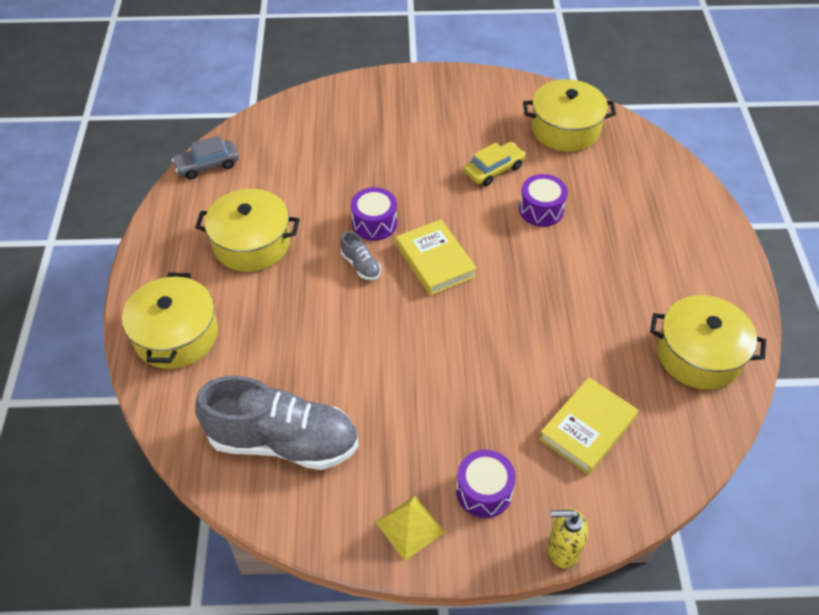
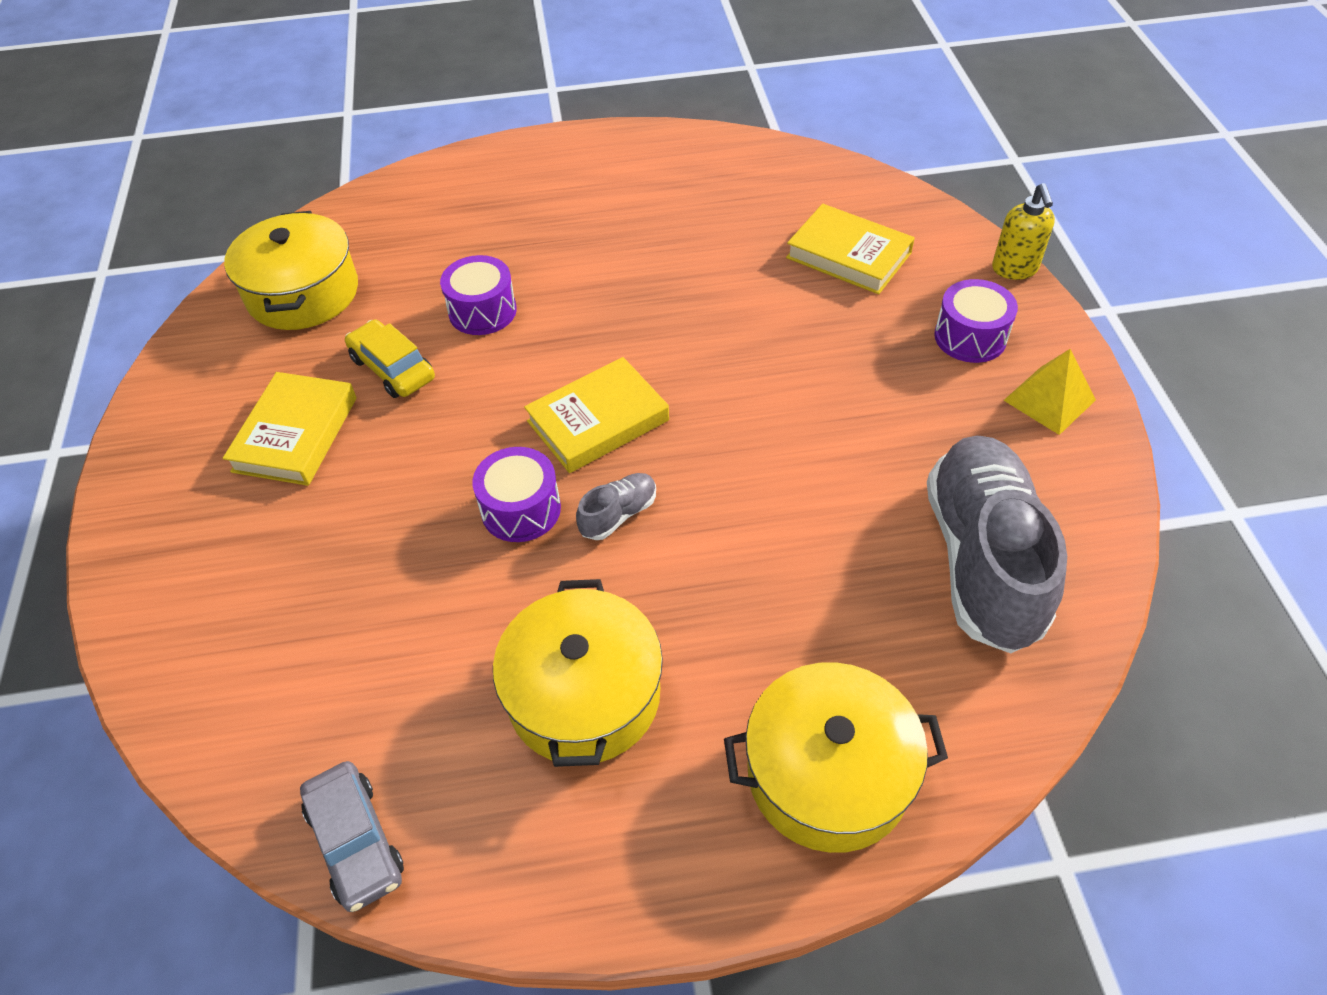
camera: 95 degrees left, 0 degrees up
yellow pot [650,295,766,389] -> none
none -> yellow book [223,372,357,486]

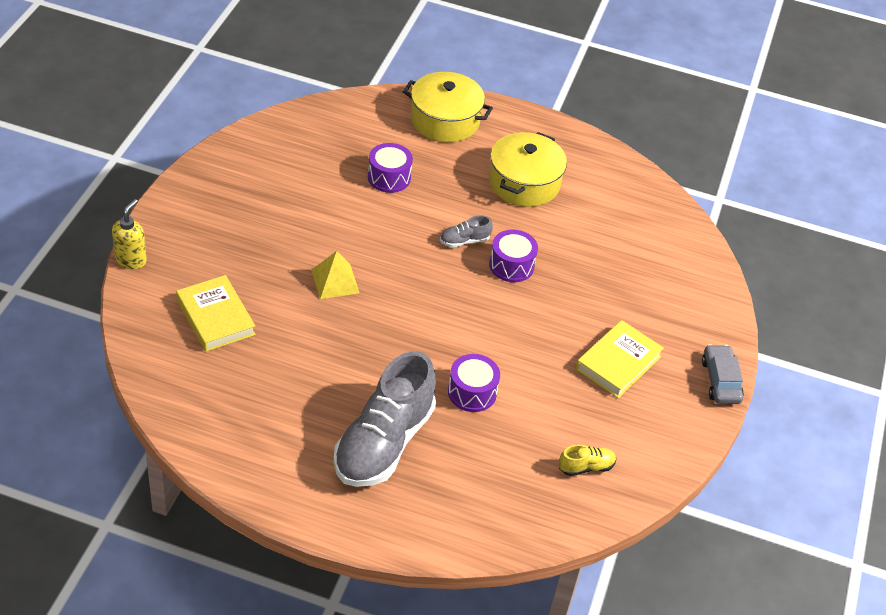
camera: 160 degrees left, 5 degrees down
yellow pot [224,211,358,330] -> yellow shoe [559,445,616,476]
grey car [300,761,404,912] -> grey car moved to [702,344,744,404]
yellow car [345,320,435,398] -> none
yellow book [524,357,669,473] -> none
grey shoe [927,436,1067,653] -> grey shoe moved to [334,351,436,487]
purple drum [934,279,1018,363] -> purple drum moved to [368,143,413,193]
yellow pyramid [1003,349,1096,435] -> yellow pyramid moved to [311,251,359,299]

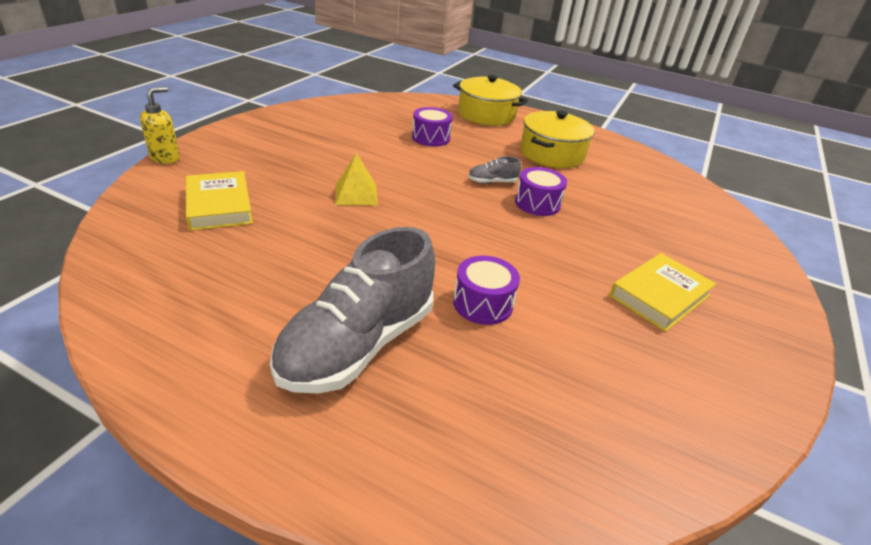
camera: 10 degrees right, 10 degrees down
yellow shoe [559,445,616,476] -> none
grey car [702,344,744,404] -> none

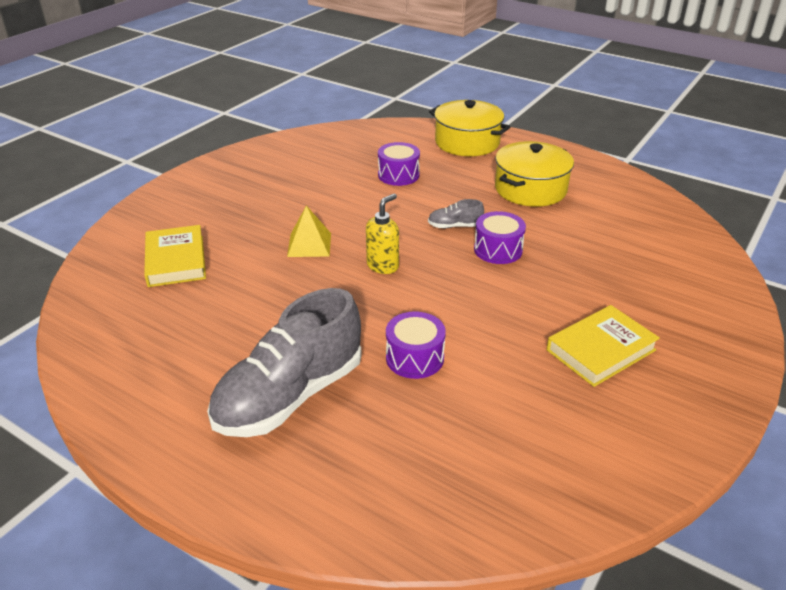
camera: 10 degrees right, 0 degrees up
yellow soap dispenser [140,87,180,164] -> yellow soap dispenser moved to [366,193,399,274]

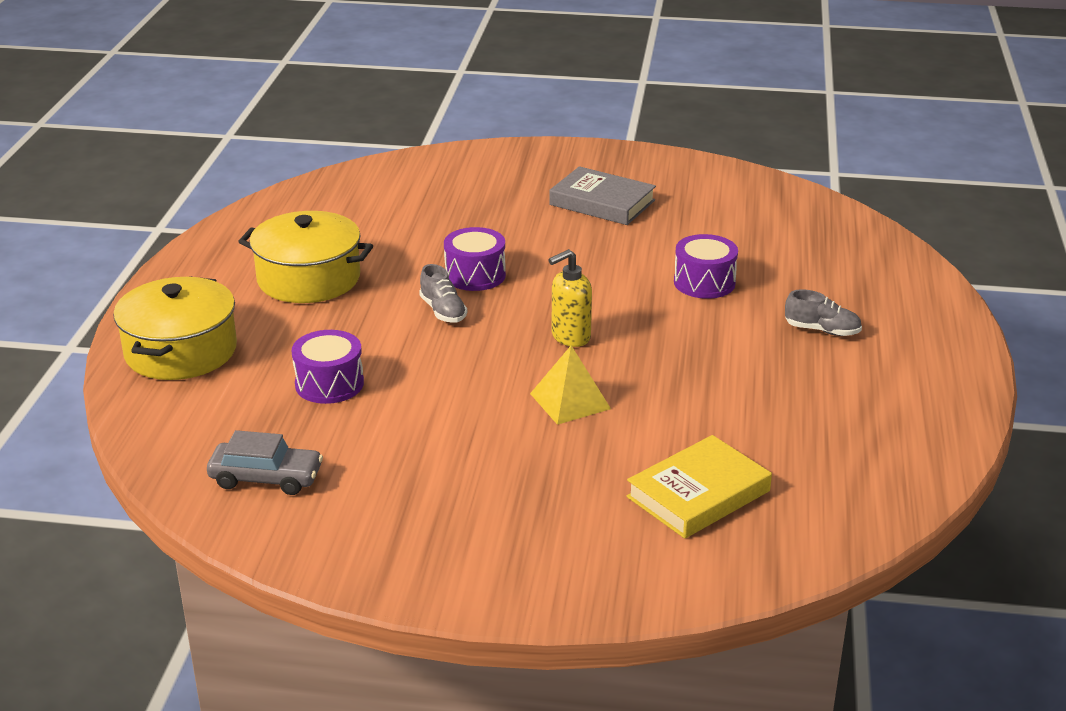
camera: 115 degrees left, 5 degrees down
grey shoe [207,288,362,437] -> grey shoe [785,290,862,336], size x0.41
yellow soap dispenser [366,193,399,274] -> yellow soap dispenser turned 45 degrees counterclockwise [548,249,592,347]
yellow book [547,305,660,387] -> grey book [549,166,656,225]
none -> grey car [207,430,323,495]

